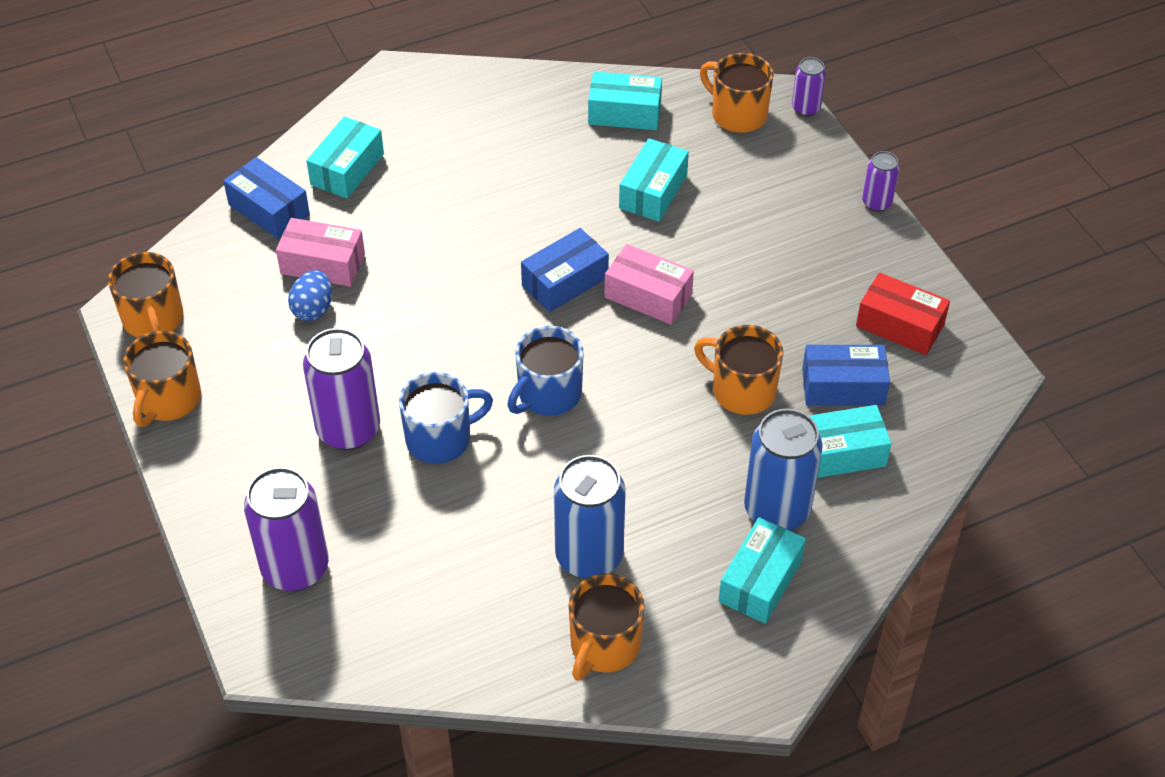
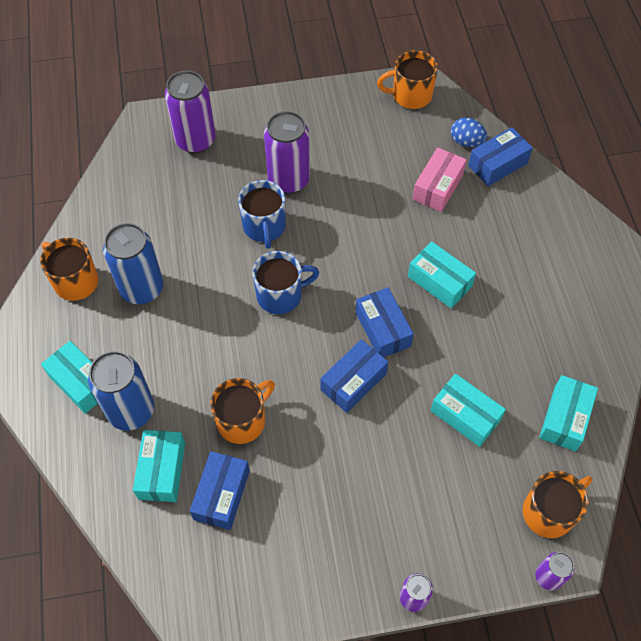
camera: 105 degrees right, 10 degrees up
orange mug [123,331,201,427] -> none
blue egg [288,270,332,321] -> blue egg moved to [451,117,487,147]
turquoise box [306,116,384,199] -> turquoise box moved to [408,241,476,309]
blue mug [507,326,584,416] -> blue mug turned 105 degrees clockwise [252,251,319,314]
pink box [605,244,694,325] -> blue box [320,339,388,413]
red box [856,273,950,355] -> none

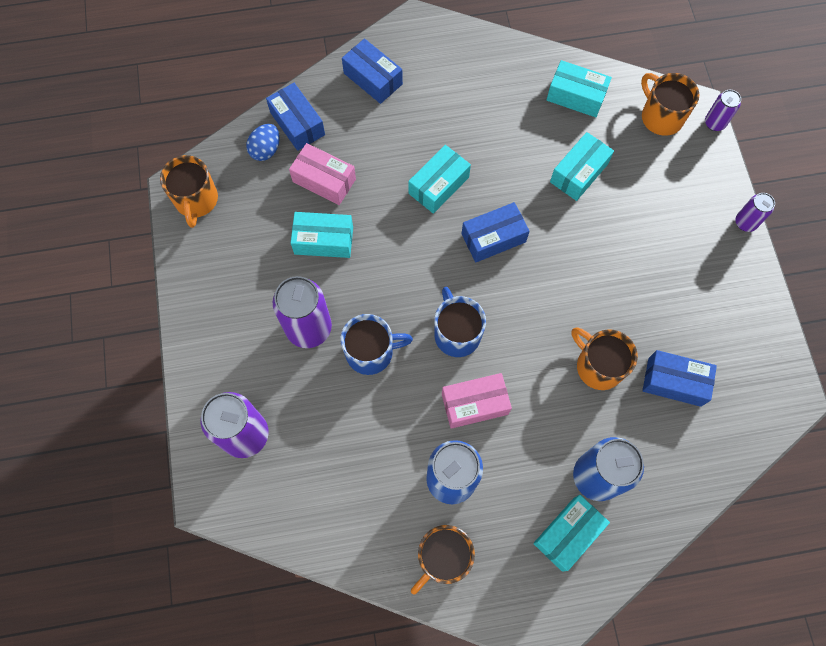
camera: 90 degrees left, 10 degrees up
turquoise box [133,430,185,502] -> turquoise box moved to [291,212,353,258]
blue box [320,339,388,413] -> blue box moved to [342,38,403,104]
none -> pink box [442,373,512,429]

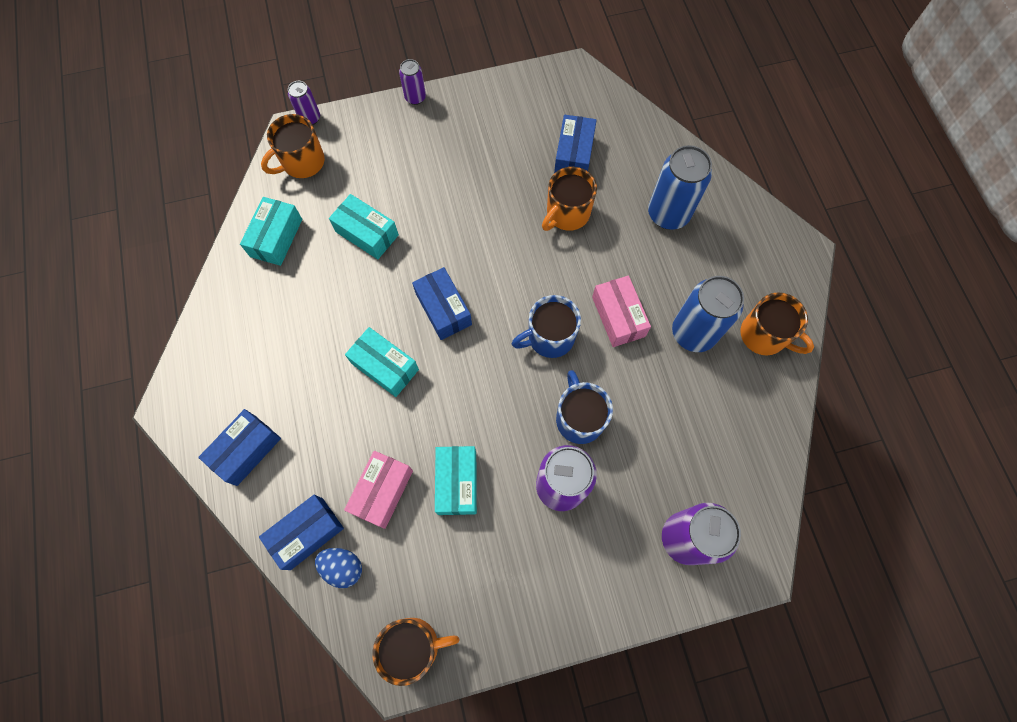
camera: 95 degrees left, 0 degrees up
turquoise box [533,495,610,572] -> none

